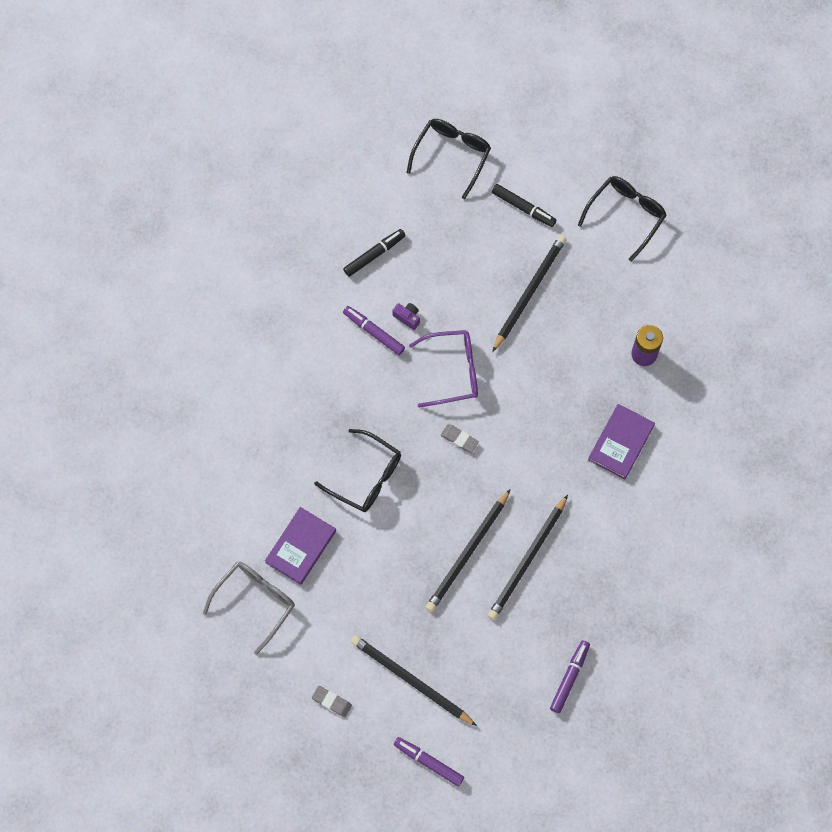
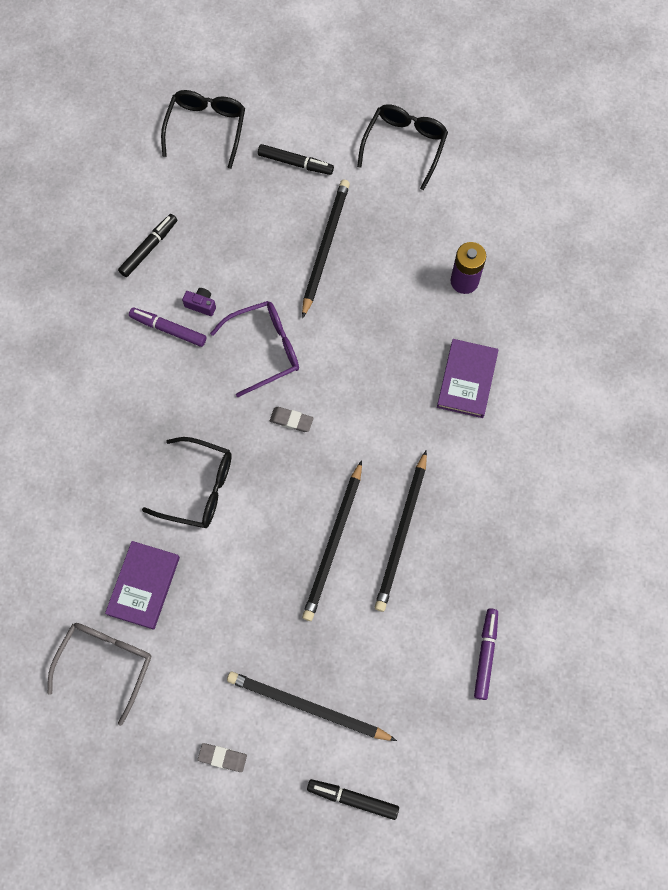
camera: 15 degrees left, 0 degrees up
purple marker [394,737,464,787] -> black marker [307,779,399,820]

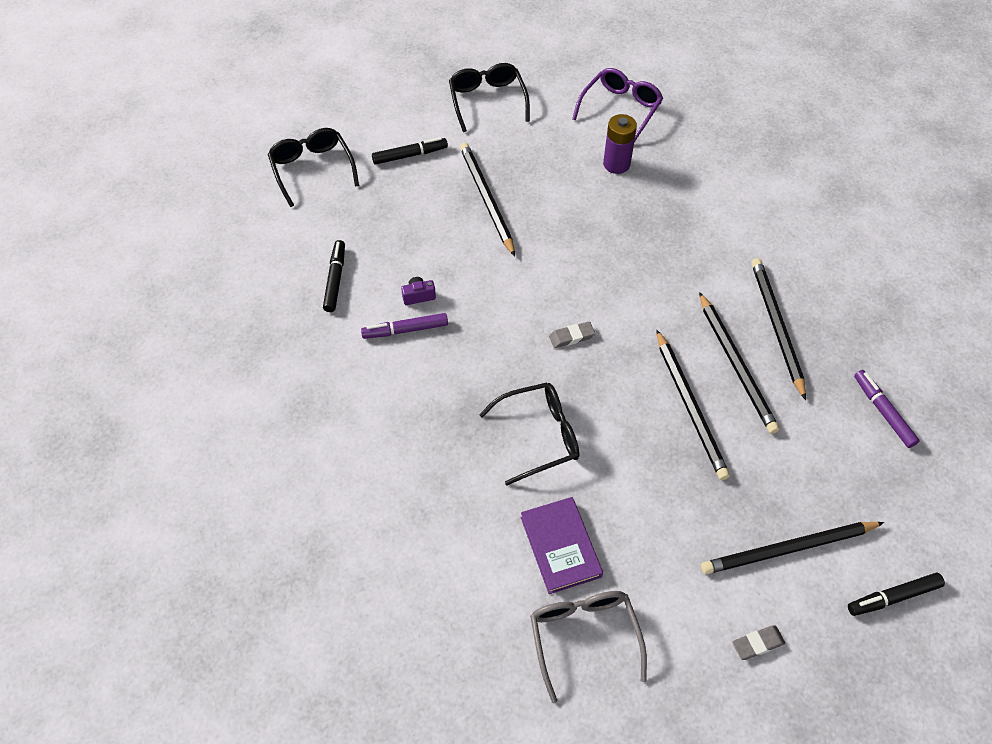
camera: 35 degrees left, 15 degrees down
purple glasses [210,301,299,397] -> purple glasses moved to [572,68,663,142]
purple book [437,339,498,418] -> none
none -> black pencil [751,258,806,400]

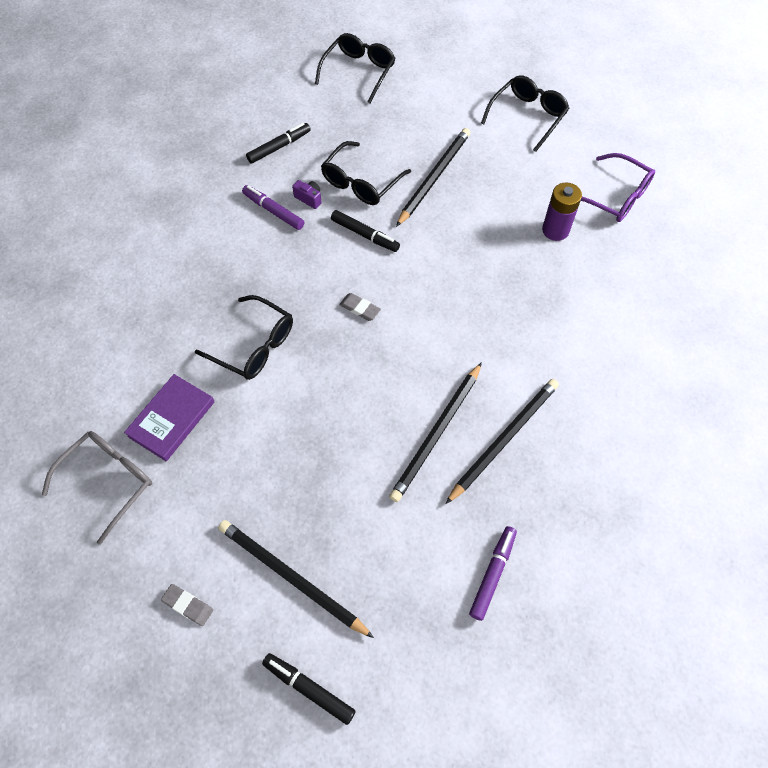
camera: 50 degrees right, 5 degrees up
black marker [372,137,448,165] -> black marker moved to [331,210,400,252]
purple glasses [572,68,663,142] -> purple glasses turned 45 degrees clockwise [581,153,655,222]
black pencil [656,330,730,480] -> none
none -> black glasses [321,141,411,205]

